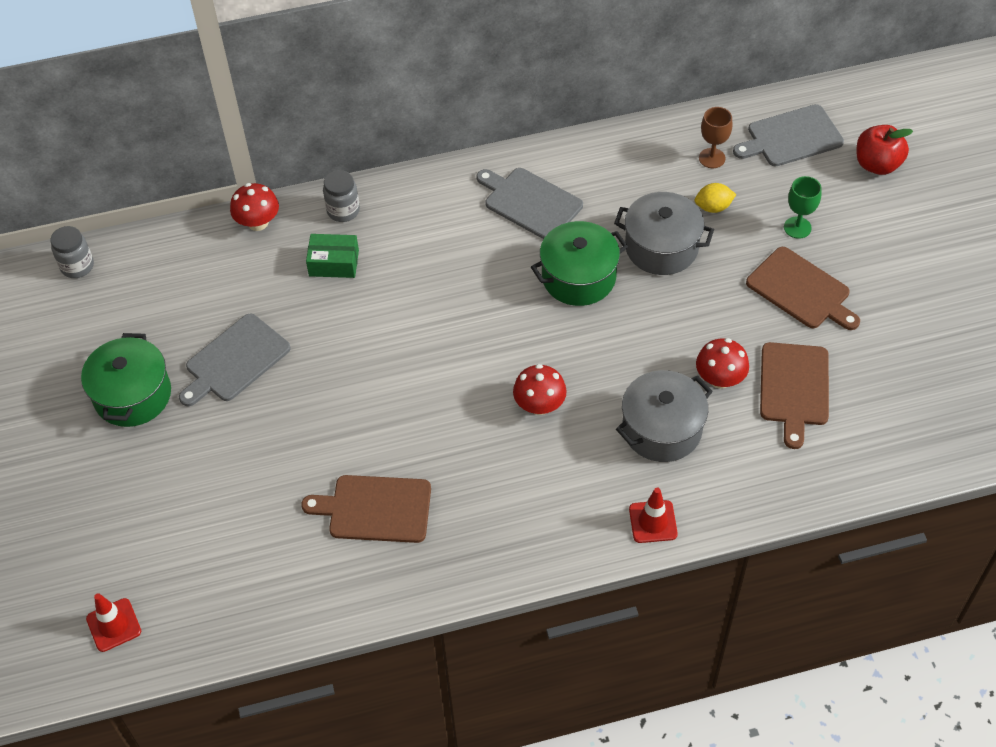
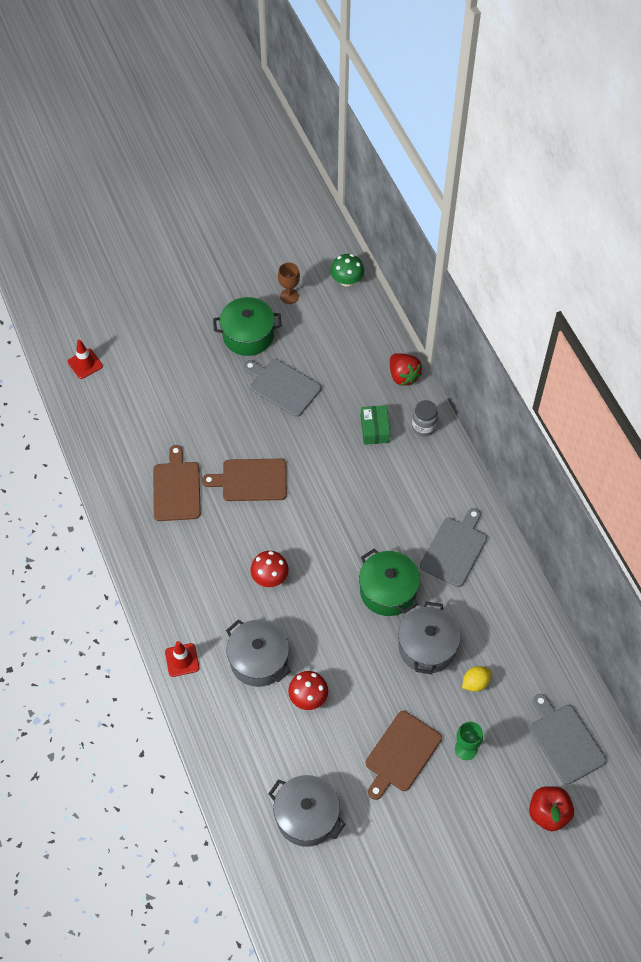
camera: 80 degrees right, 5 degrees up
grey jar [50,226,94,278] -> green mushroom [330,254,364,287]
red mushroom [230,183,279,231] -> red strawberry [390,353,422,386]
yellow lemon [695,183,736,213] -> yellow lemon turned 75 degrees clockwise [462,666,491,692]
brown goblet [699,107,733,168] -> brown goblet moved to [278,262,300,304]
brown cutting board [760,342,829,449] -> brown cutting board moved to [202,459,287,501]
none -> grey pot [268,775,346,847]

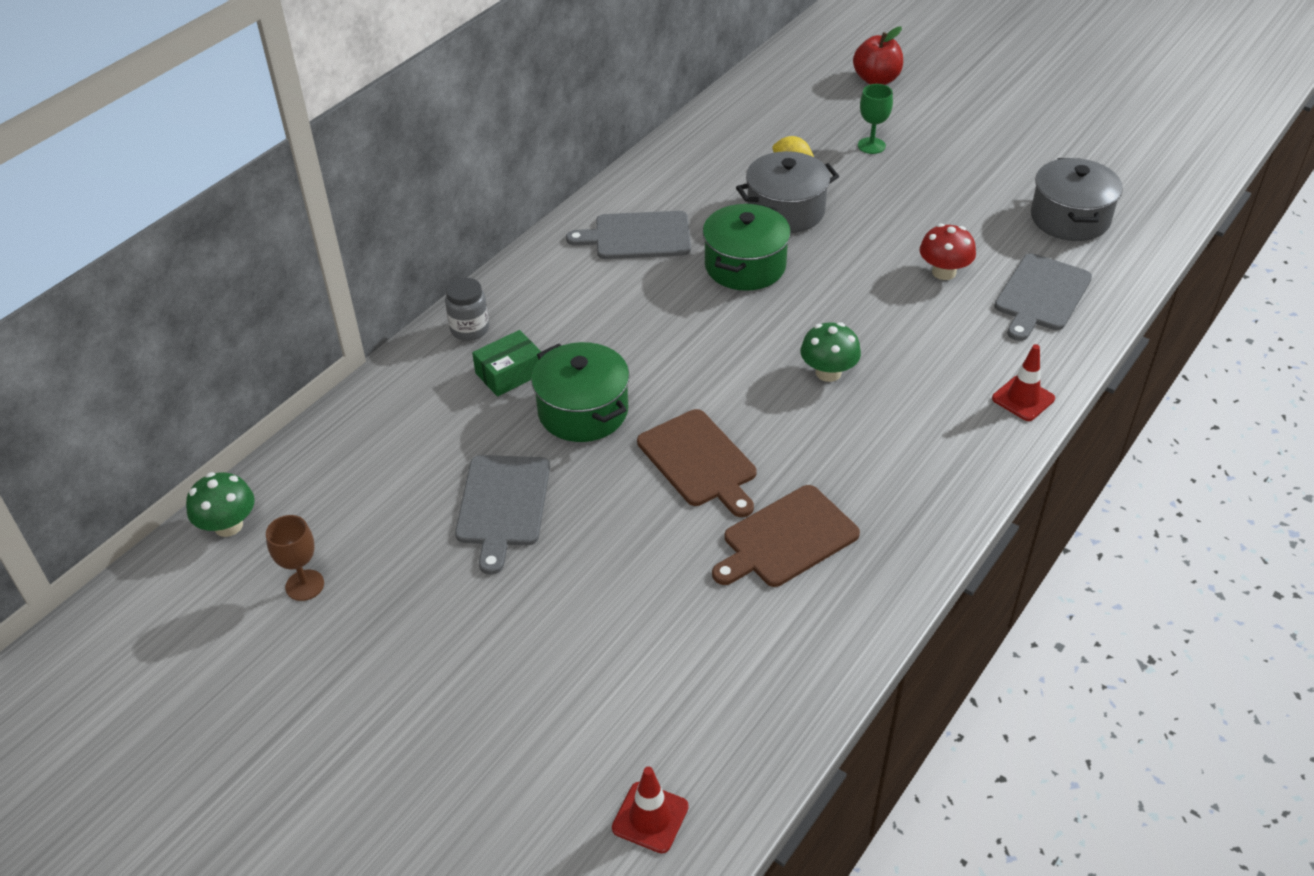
camera: 120 degrees left, 15 degrees down
green pot [213,297,282,356] -> green pot moved to [531,342,630,442]
grey pot [226,619,290,687] -> none
red mushroom [250,551,289,587] -> green mushroom [801,322,861,382]
brown cutting board [366,711,442,800] -> none
red strawberry [390,353,422,386] -> none
grey cutting board [530,694,606,785] -> grey cutting board moved to [994,253,1092,341]

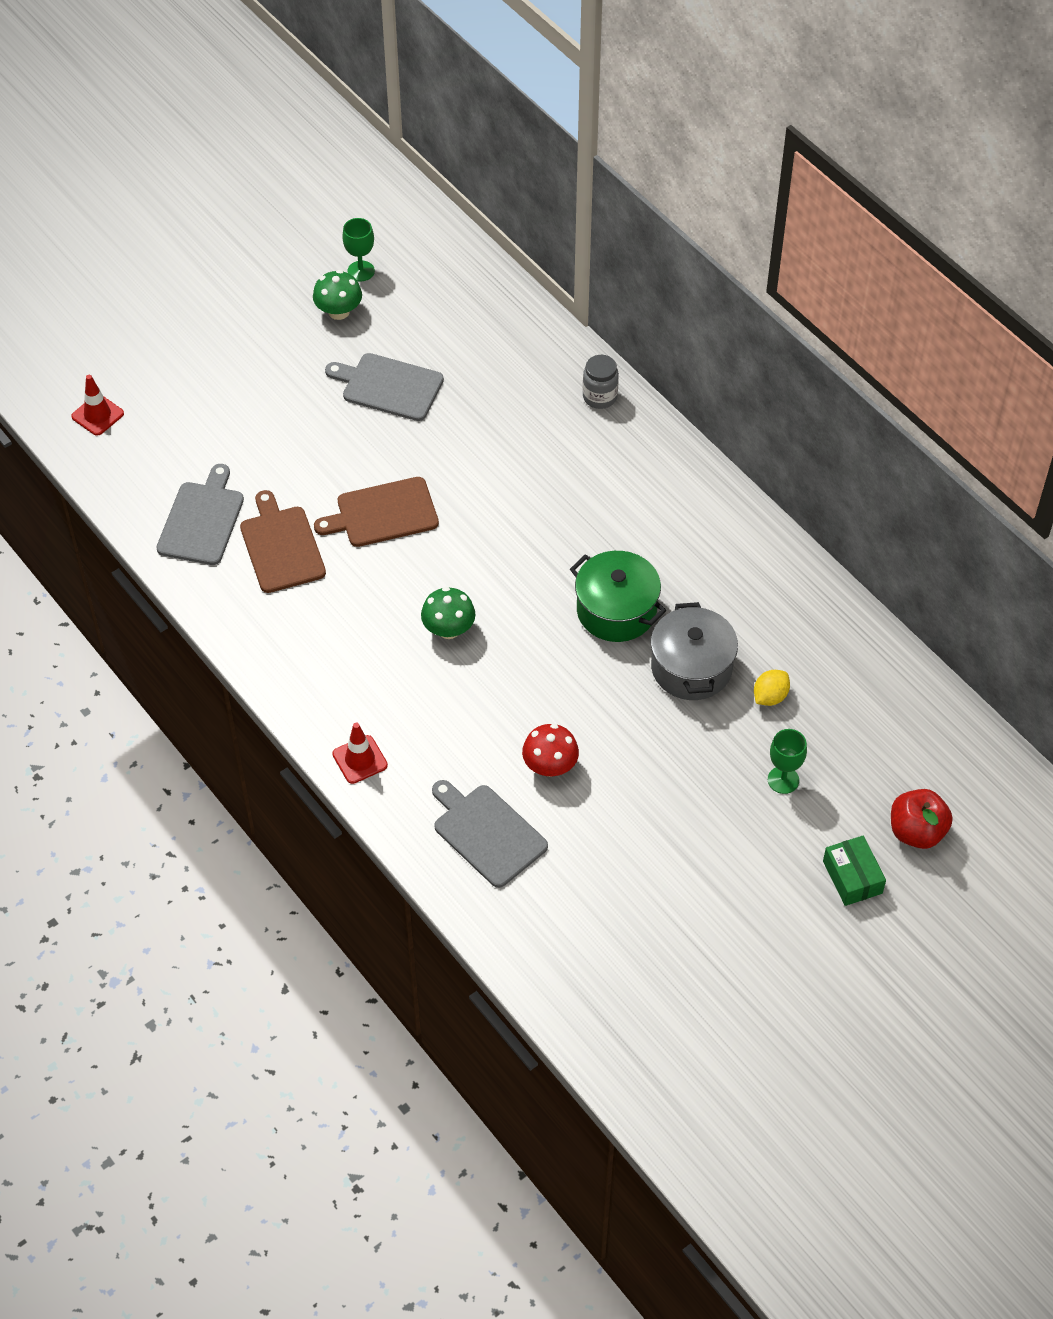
camera: 105 degrees right, 10 degrees up
green mushroom [186,472,254,537] -> green mushroom moved to [313,270,362,320]
brown goblet [266,515,324,601] -> green goblet [342,218,375,281]
green box [472,330,541,396] -> green box moved to [823,835,886,906]
green pot [531,342,630,442] -> none
grey cutting board [566,211,691,259] -> grey cutting board moved to [156,464,244,565]
grey pot [1031,158,1123,241] -> none

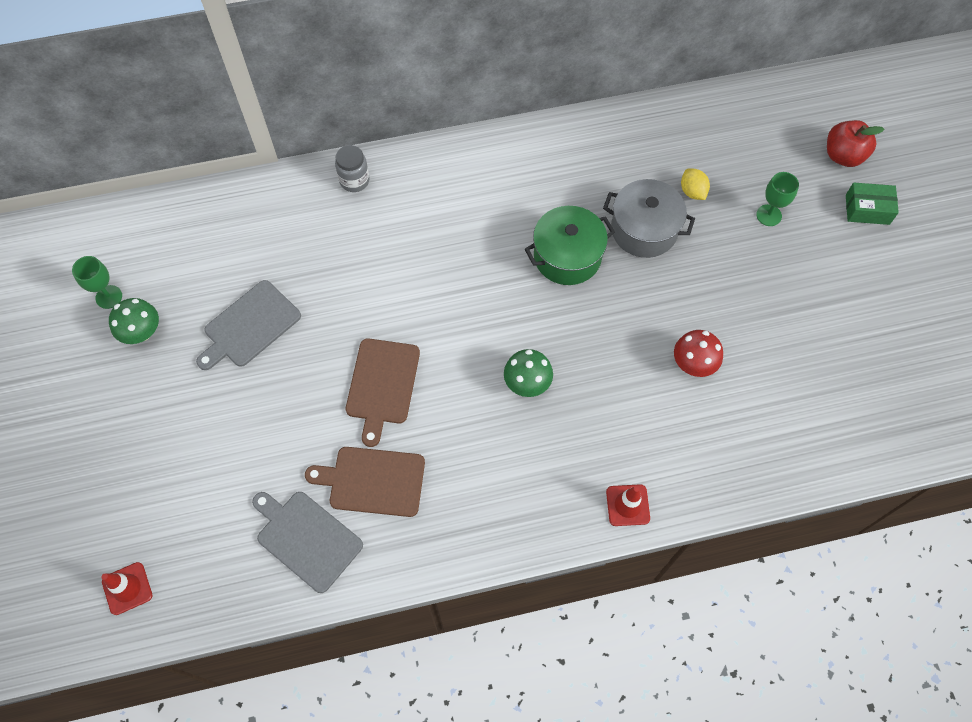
camera: 65 degrees left, 10 degrees up
grey cutting board [432,780,548,888] -> none

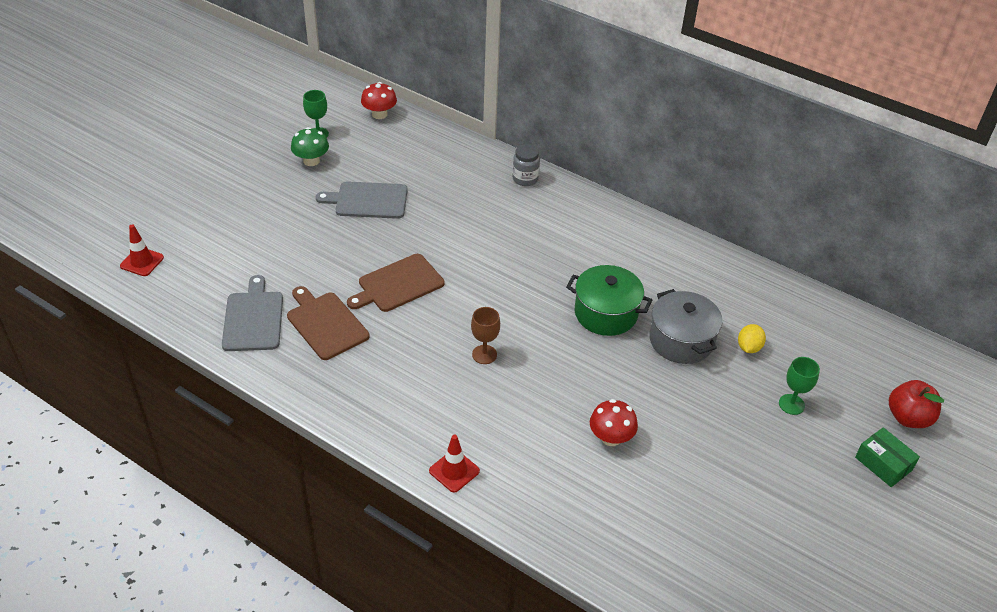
camera: 45 degrees right, 20 degrees down
green mushroom [504,349,553,397] -> brown goblet [471,307,500,364]
none -> red mushroom [361,82,397,119]

